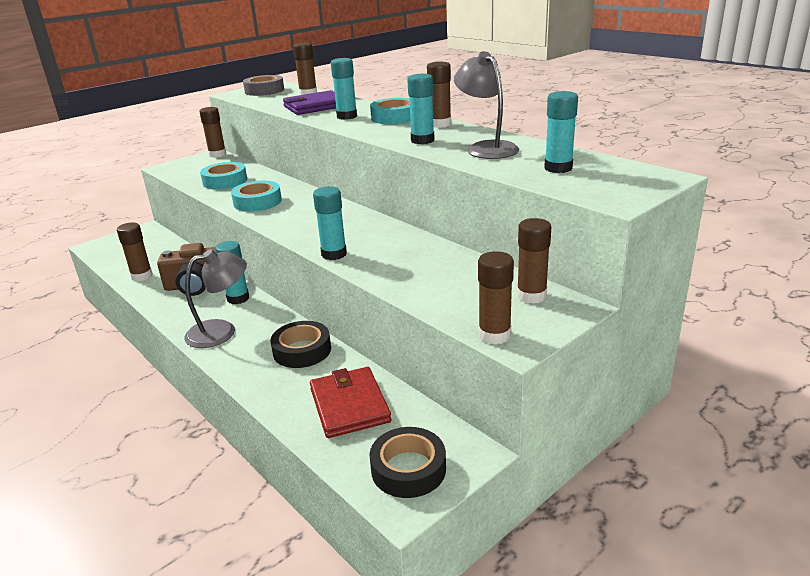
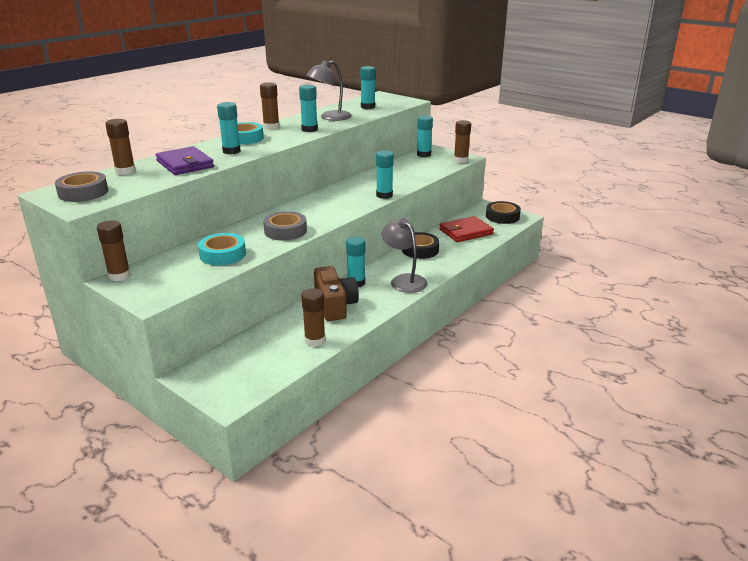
camera: 100 degrees left, 0 degrees up
turquoise tape [231,181,282,212] -> grey tape [263,211,307,241]
brown glue stick [517,218,551,304] -> turquoise glue stick [417,116,433,157]

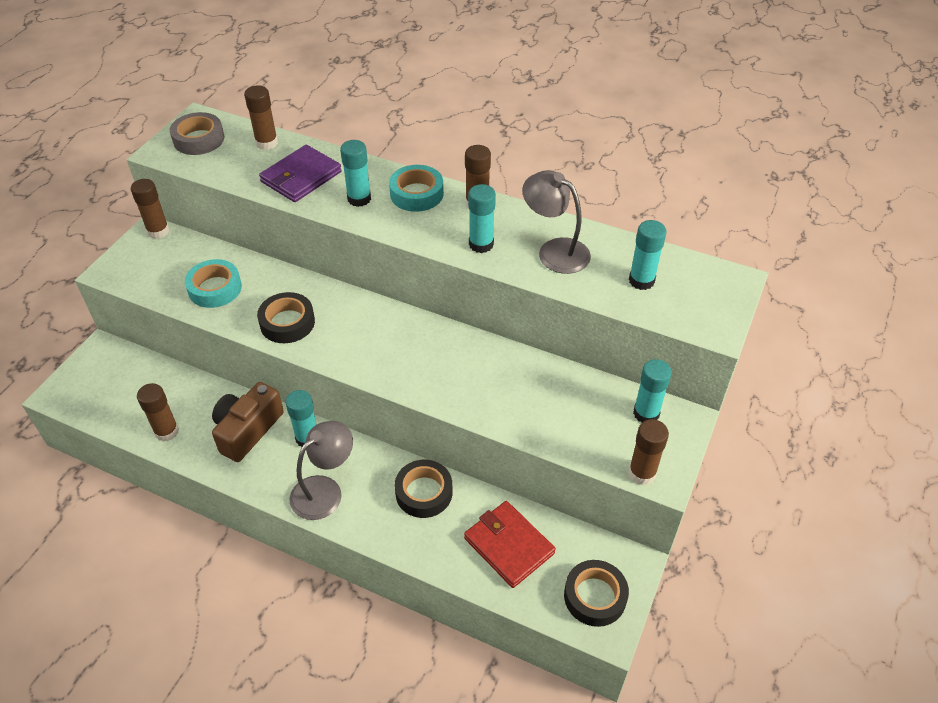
camera: 75 degrees right, 20 degrees up
grey tape [263,211,307,241] -> black tape [257,292,315,343]
brown camera [314,266,359,321] -> brown camera turned 150 degrees clockwise [212,382,284,462]
turquoise glue stick [376,151,394,199] -> none

